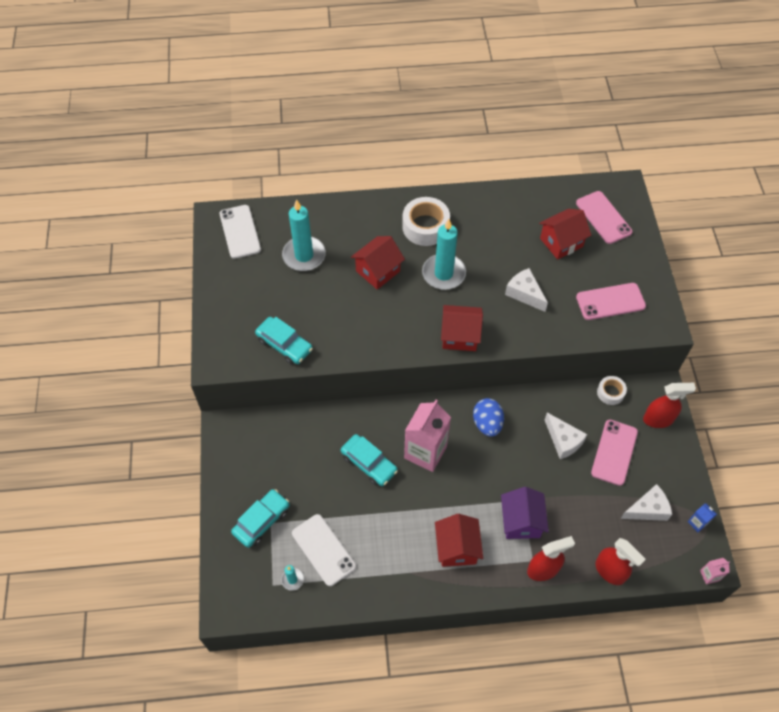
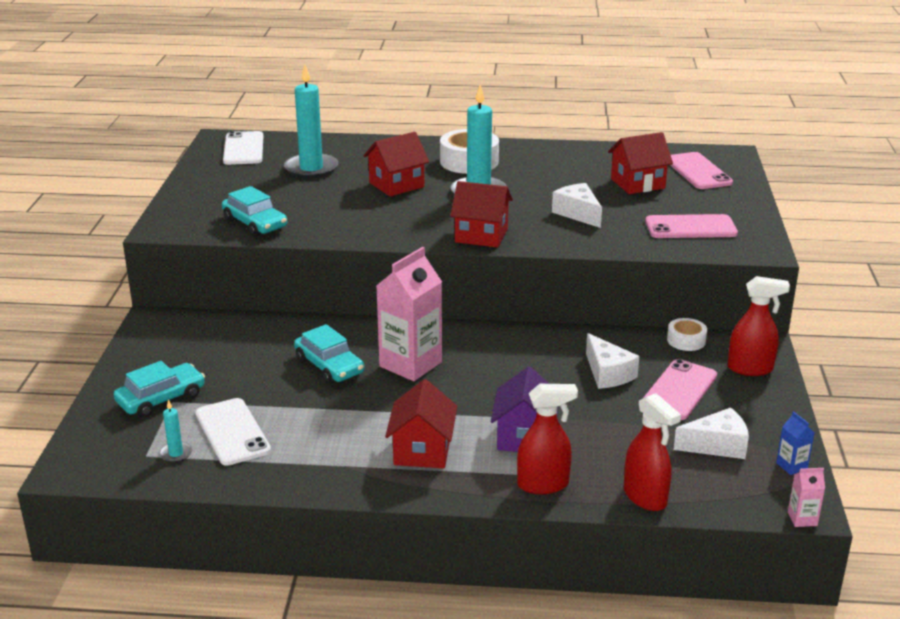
camera: 10 degrees right, 30 degrees down
blue egg [473,398,504,437] -> none

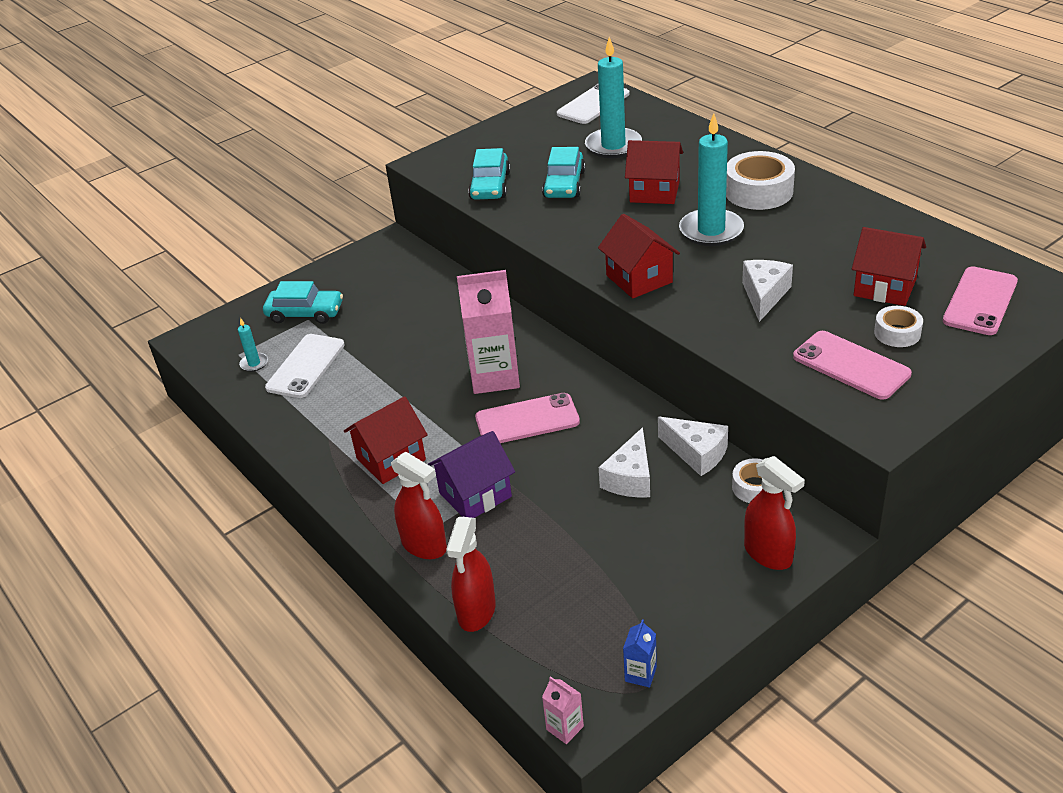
camera: 50 degrees right, 10 degrees up
turquoise car [294,324,365,384] -> turquoise car moved to [542,147,585,198]
pink phone [643,359,717,420] -> pink phone moved to [475,393,580,443]
white cheese [673,408,749,459] -> white cheese moved to [658,416,728,476]
none -> white tape [874,306,923,347]

